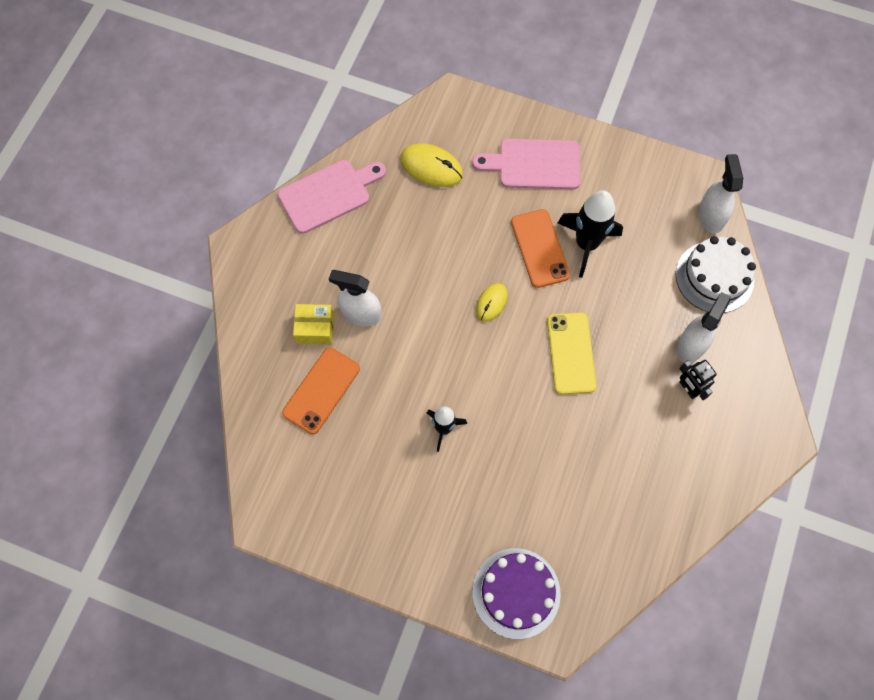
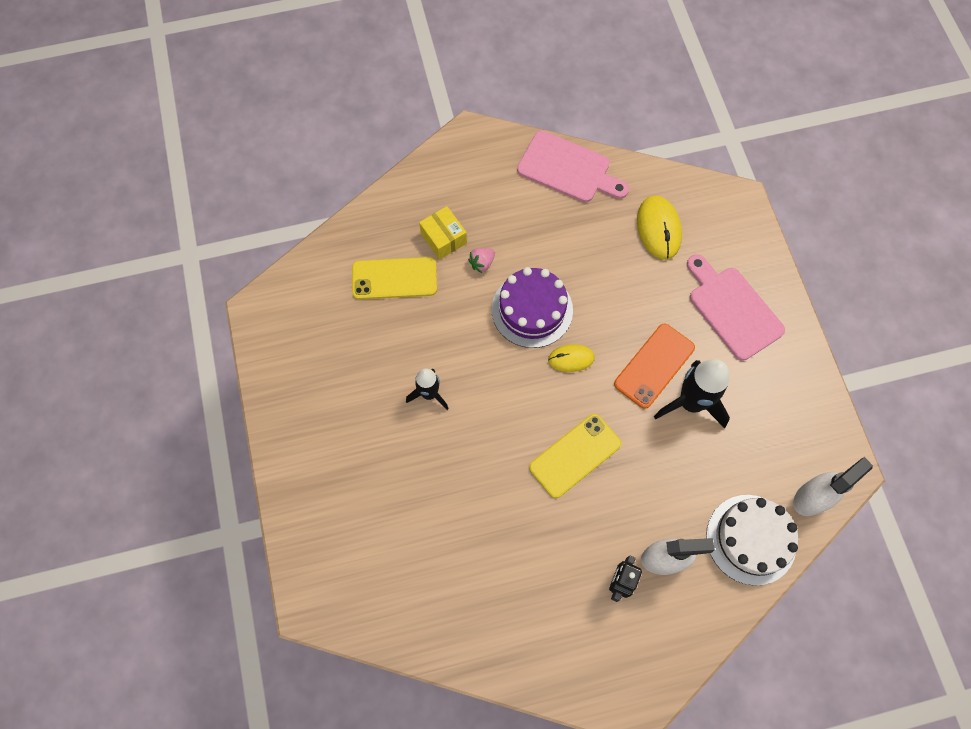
camera: 55 degrees right, 0 degrees up
orange phone [282,348,360,434] -> yellow phone [352,257,437,299]
white spray bottle [329,270,382,326] -> pink strawberry [468,248,495,273]
purple cake [473,548,561,639] -> purple cake moved to [492,267,573,348]

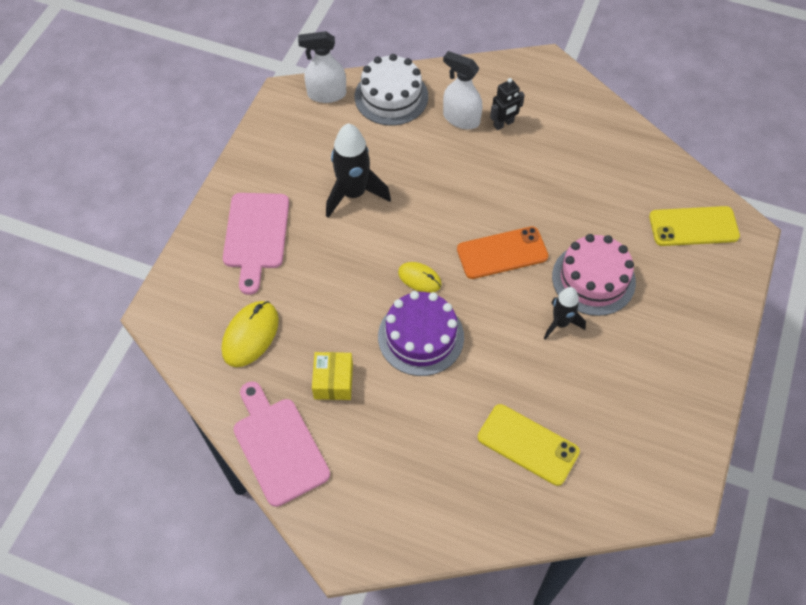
camera: 145 degrees left, 10 degrees down
yellow box [419,206,467,260] -> yellow box moved to [312,352,353,400]
pink strawberry [468,248,495,273] -> none
yellow phone [529,414,621,498] -> yellow phone moved to [649,206,740,246]
orange phone [614,324,695,409] -> orange phone moved to [457,226,549,279]
none -> pink cake [552,234,636,316]

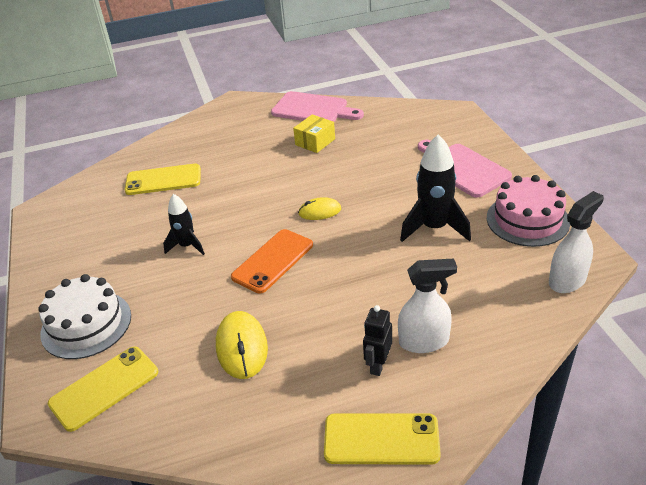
camera: 145 degrees right, 20 degrees down
yellow mouse [222,301,279,367] -> yellow mouse moved to [216,311,268,379]
yellow box [312,352,353,400] -> yellow box turned 75 degrees clockwise [293,114,335,153]
white cake [355,54,428,126] -> white cake moved to [38,274,131,359]
purple cake [378,291,464,376] -> none
pink cake [552,234,636,316] -> pink cake moved to [487,175,570,247]
none -> yellow phone [324,413,441,465]

